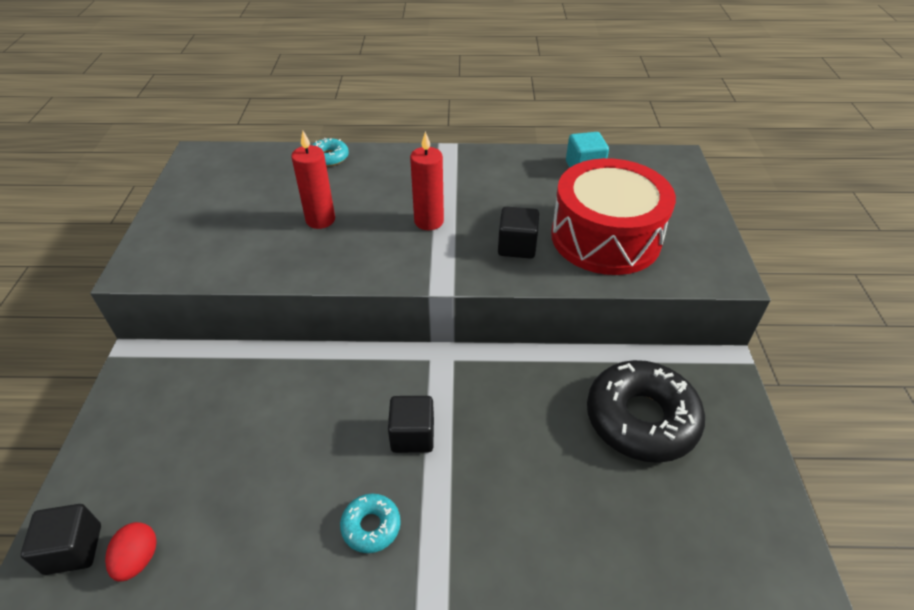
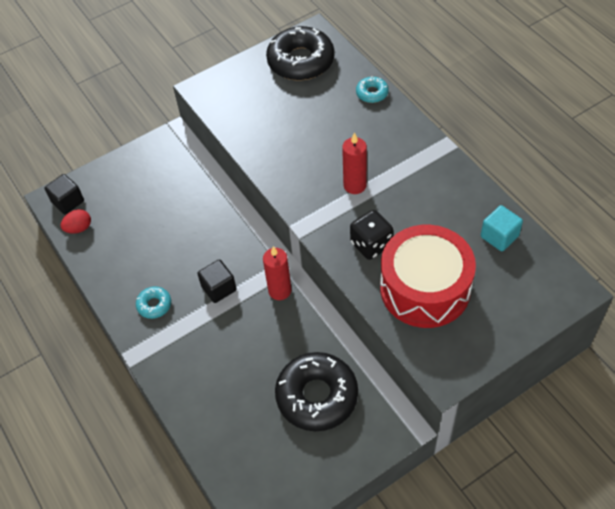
camera: 60 degrees right, 10 degrees up
red candle [291,131,335,229] -> red candle moved to [263,246,292,300]
black cube [498,206,539,259] -> black dice [350,210,393,260]
none -> black donut [266,26,335,80]

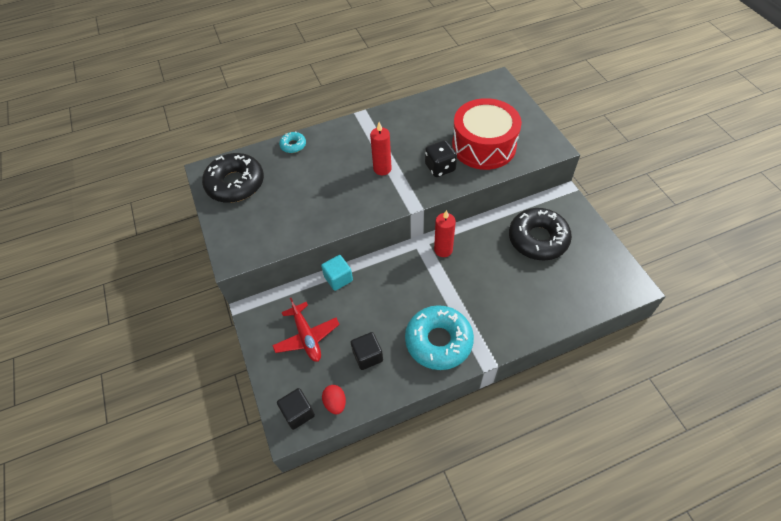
camera: 80 degrees left, 0 degrees up
turquoise donut [136,286,171,319] -> turquoise donut [405,305,474,370], size x2.15
black cube [197,259,236,303] -> black cube moved to [351,332,383,370]
turquoise cube [481,205,523,251] -> turquoise cube moved to [321,255,353,291]
none -> red plane [272,298,340,362]

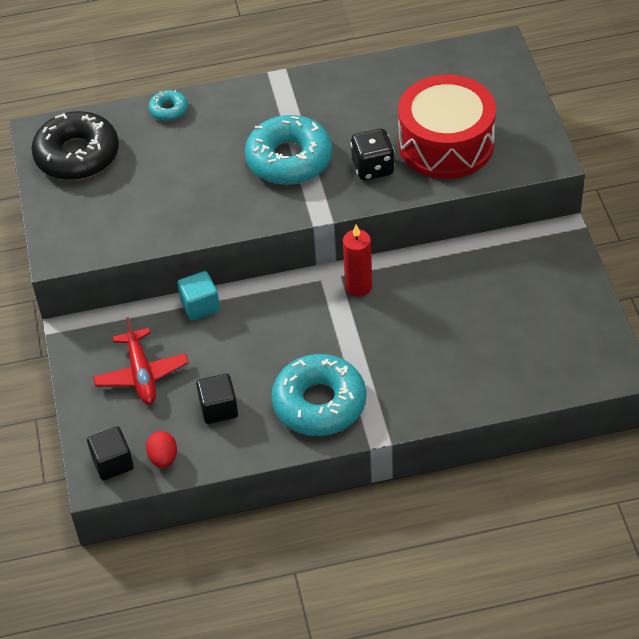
camera: 10 degrees right, 5 degrees down
red candle [370,122,392,175] -> turquoise donut [245,115,333,185]
black donut [509,208,572,260] -> none

